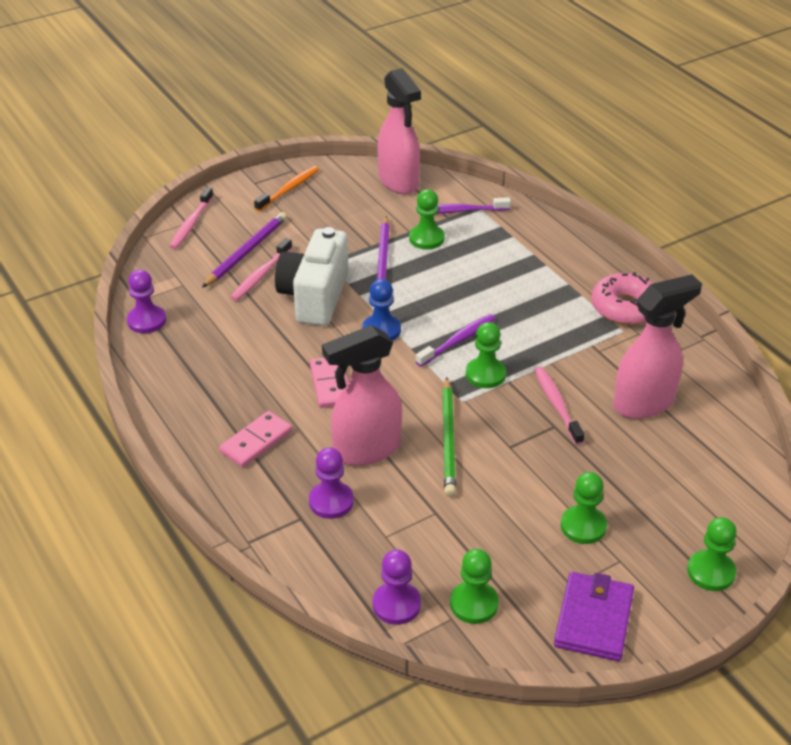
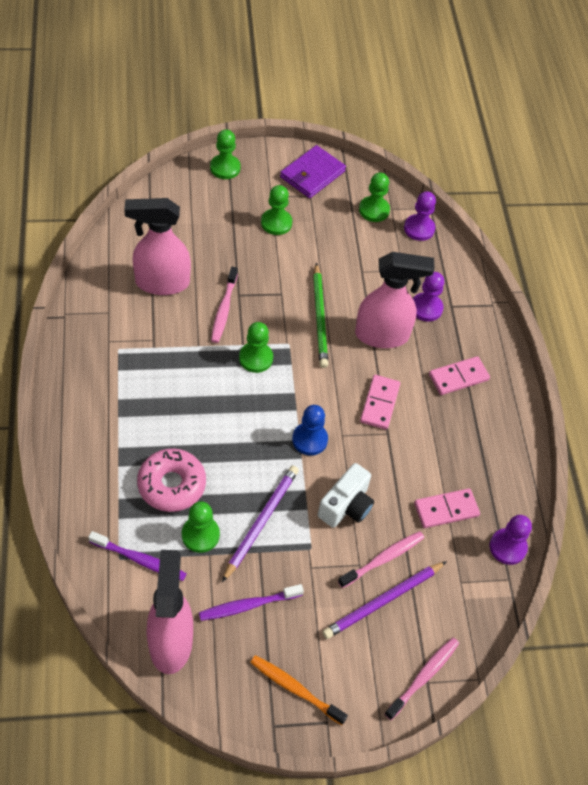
camera: 160 degrees left, 15 degrees up
orange toothbrush [254,166,319,212] -> orange toothbrush turned 60 degrees clockwise [250,655,348,725]
white camera [275,227,349,326] -> white camera [318,463,374,528], size x0.66
purple toothbrush [416,314,496,367] -> purple toothbrush moved to [199,584,304,621]
green pencil [442,377,456,497] -> green pencil turned 150 degrees clockwise [313,262,328,368]
pink donut [591,272,654,325] -> pink donut moved to [137,448,206,512]
none -> pink domino [414,488,480,528]

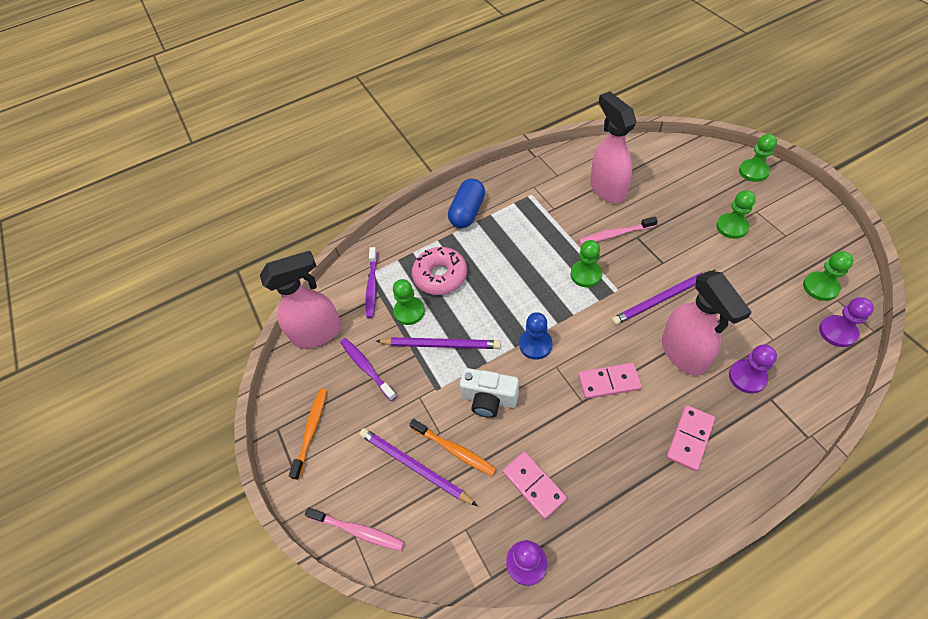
camera: 80 degrees right, 0 degrees up
purple wallet [280,145,346,198] -> none
green pencil [313,262,328,368] -> purple pencil [611,270,715,325]
pink toothbrush [338,531,424,588] -> orange toothbrush [409,419,496,476]
pink domino [429,356,490,395] -> pink domino turned 75 degrees clockwise [666,405,715,471]
none -> blue capsule [448,179,485,228]

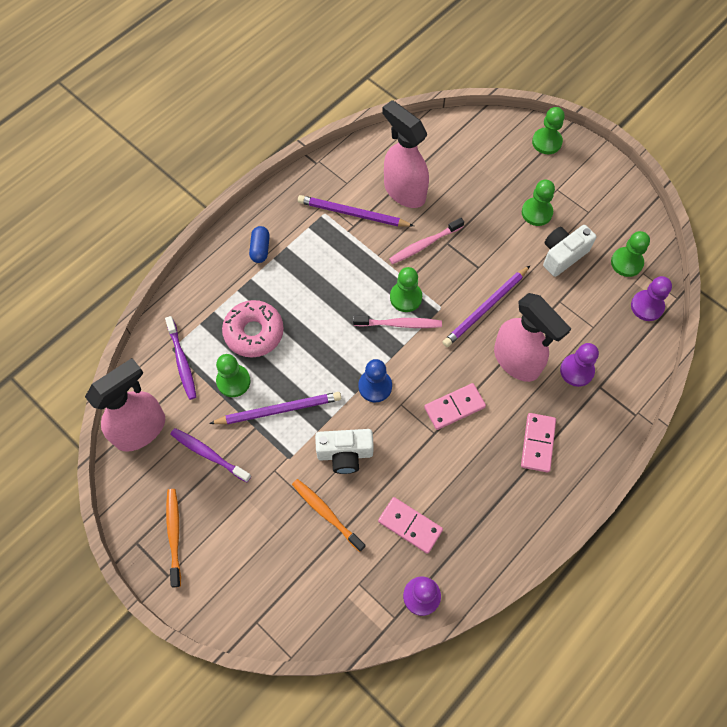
camera: 25 degrees left, 10 degrees up
pink toothbrush [305,508,404,551] -> pink toothbrush moved to [353,316,442,328]
purple pencil [359,428,478,506] -> purple pencil moved to [298,195,414,227]
orange toothbrush [409,419,496,476] -> orange toothbrush turned 150 degrees counterclockwise [292,479,365,552]
blue capsule [448,179,485,228] -> blue capsule [249,226,270,263], size x0.61
none -> white camera [543,225,597,277]

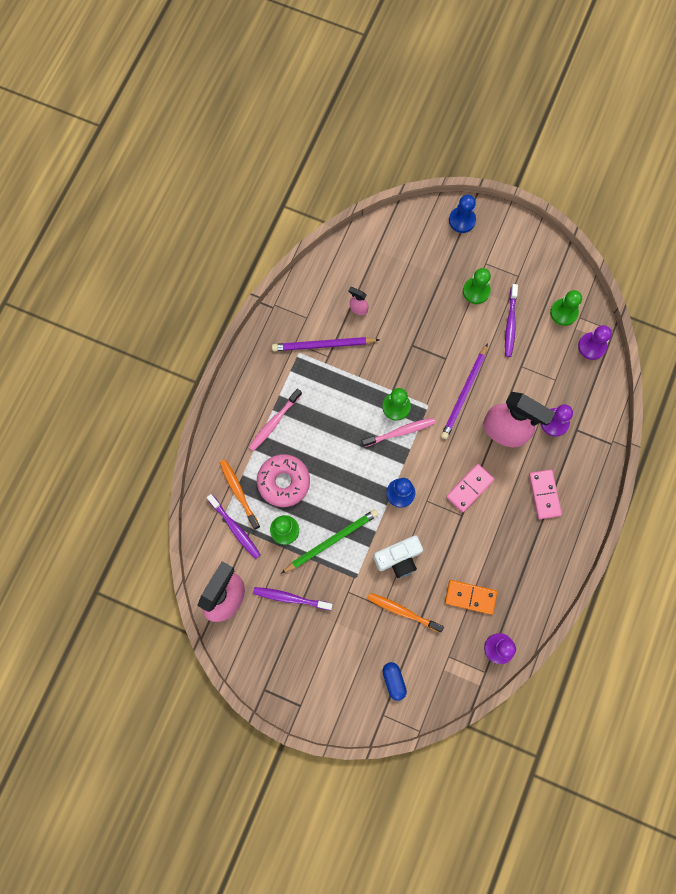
camera: 20 degrees left, 10 degrees up
orange toothbrush [166,489,181,588] -> orange toothbrush moved to [219,459,260,530]
purple pencil [209,392,341,424] -> green pencil [281,509,378,574]
blue capsule [249,226,270,263] -> blue capsule moved to [382,662,407,701]
pink domino [378,497,443,554] -> orange domino [445,580,497,615]
pink spray bottle [382,100,429,208] -> pink spray bottle [348,287,368,315], size x0.42
pink toothbrush [389,218,464,264] -> pink toothbrush moved to [248,389,302,451]
green pawn [532,107,565,154] -> blue pawn [449,195,476,233]
white camera [543,225,597,277] -> purple toothbrush [505,284,518,357]

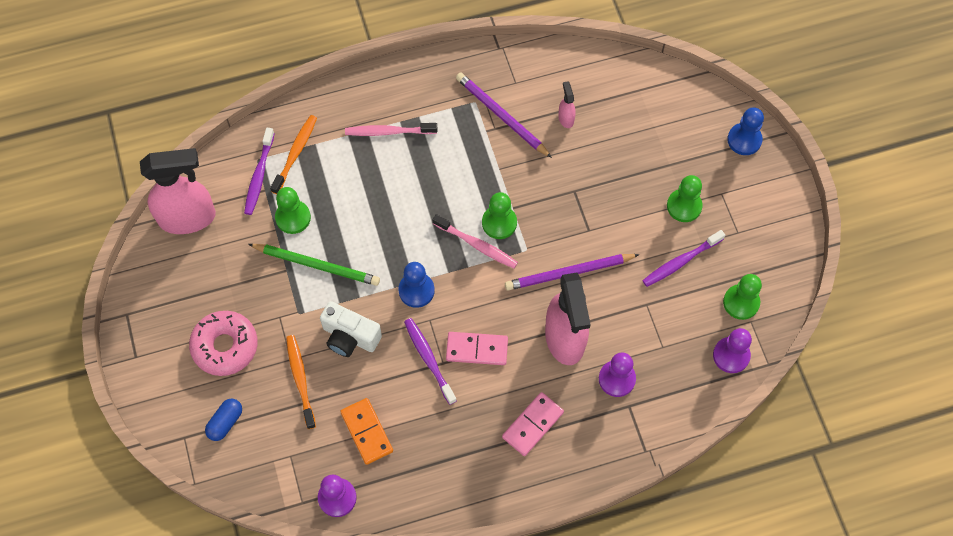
camera: 50 degrees right, 10 degrees down
purple toothbrush [253,587,333,610] -> purple toothbrush moved to [404,318,457,405]
pink donut [257,454,310,507] -> pink donut moved to [189,311,258,376]

